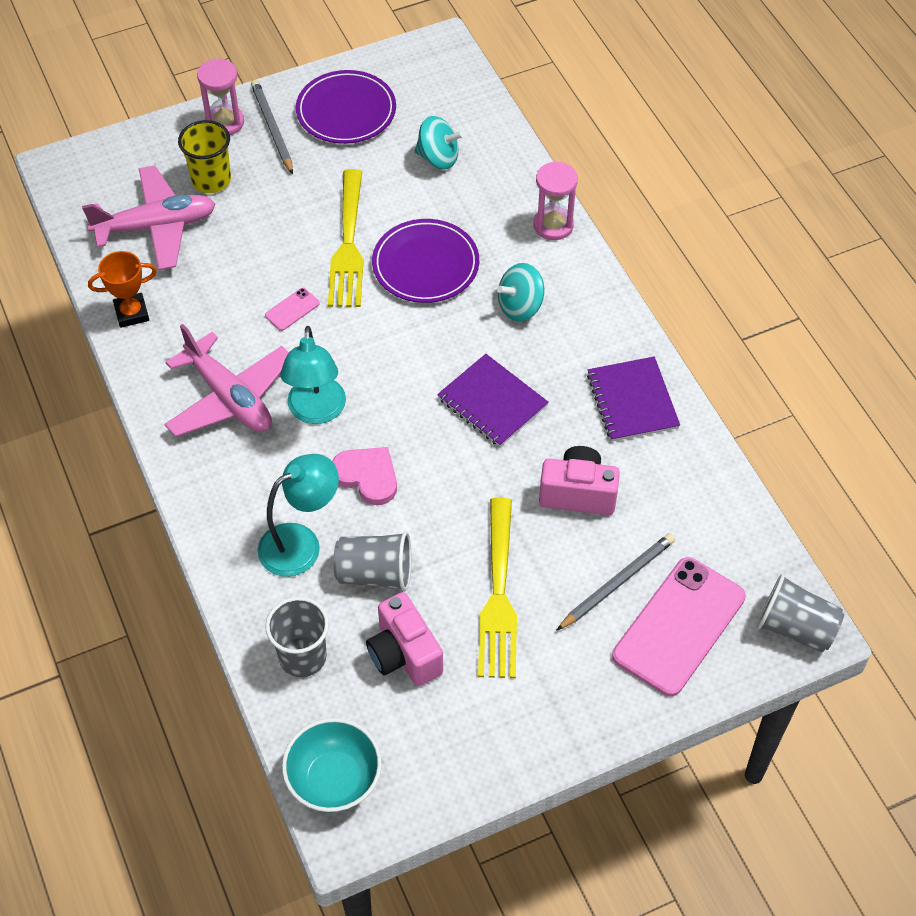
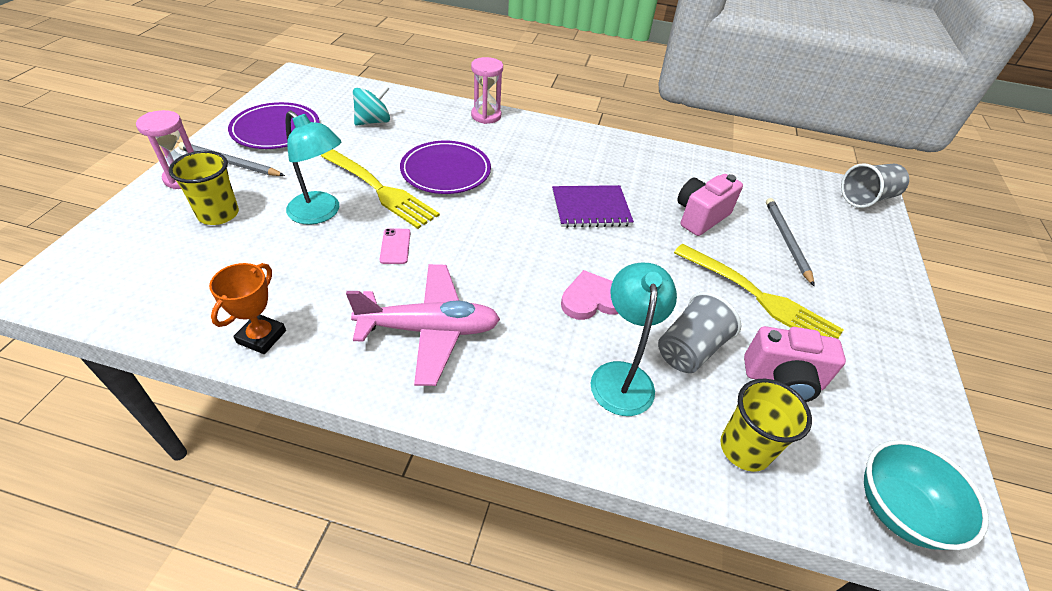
camera: 55 degrees left, 10 degrees down
pink plane [82,165,215,270] -> none
grey cup [265,597,329,677] -> yellow cup [720,379,812,472]
turquoise lamp [280,326,346,424] -> turquoise lamp moved to [285,111,341,225]
turquoise spinning top [497,263,544,321] -> none
purple notebook [587,356,680,442] -> none
pink phone [612,557,746,696] -> none

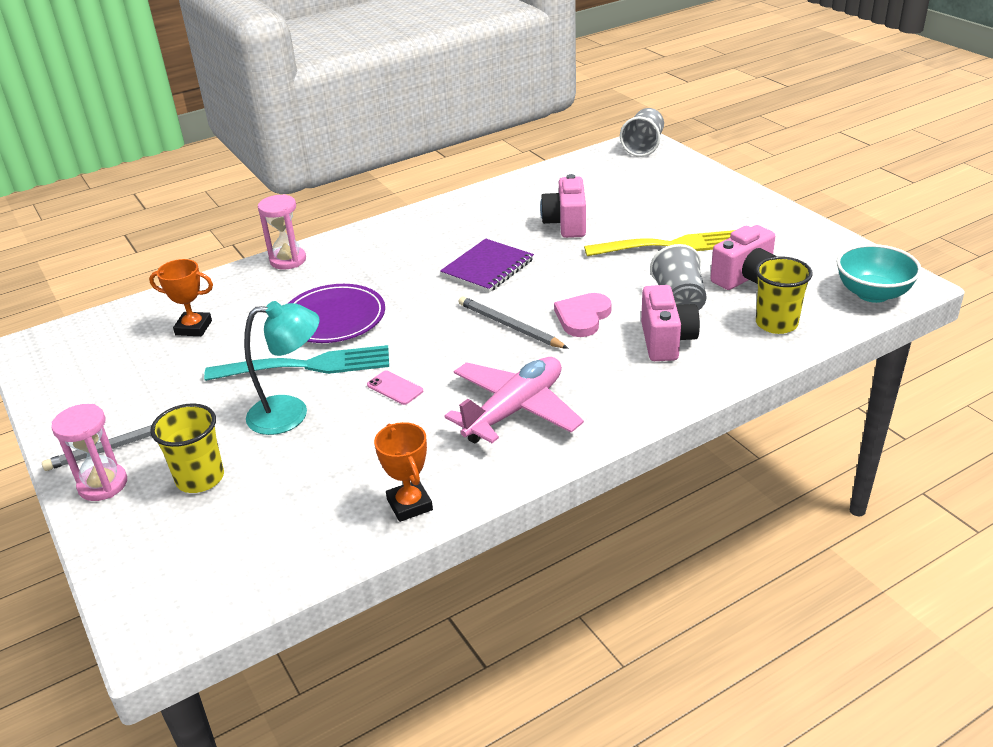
camera: 40 degrees left, 10 degrees down
purple plate [228,102,320,149] -> none
yellow fork [321,149,440,229] -> turquoise fork [204,345,389,381]
turquoise spinning top [353,85,390,126] -> orange trophy [149,259,213,336]
turquoise lamp [591,263,677,416] -> pink camera [641,285,700,361]
grey pencil [766,198,815,286] -> grey pencil moved to [459,296,569,349]

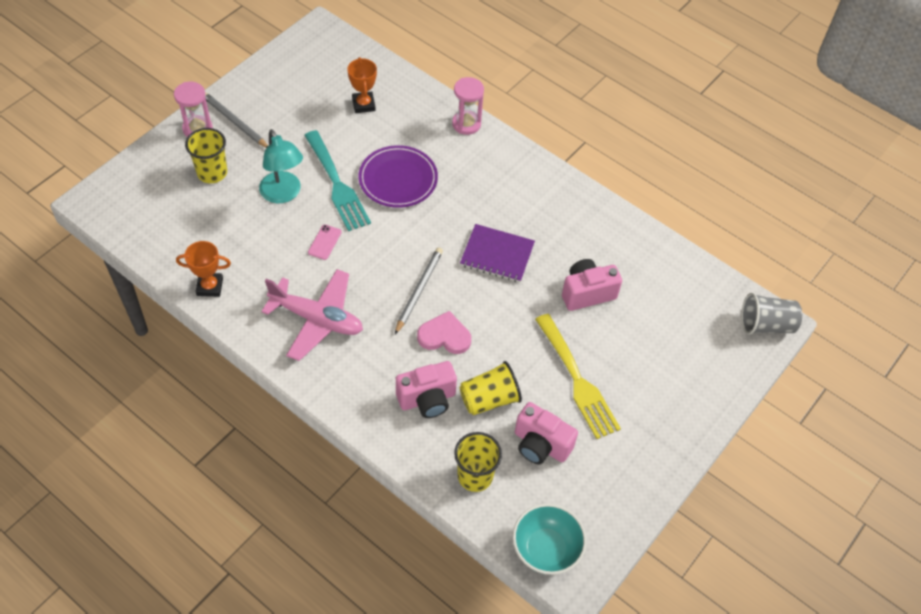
camera: 65 degrees right, 20 degrees up
orange trophy [374,422,433,522] -> orange trophy turned 45 degrees clockwise [176,241,231,297]
grey cup [650,244,707,311] -> yellow cup [459,361,522,415]

